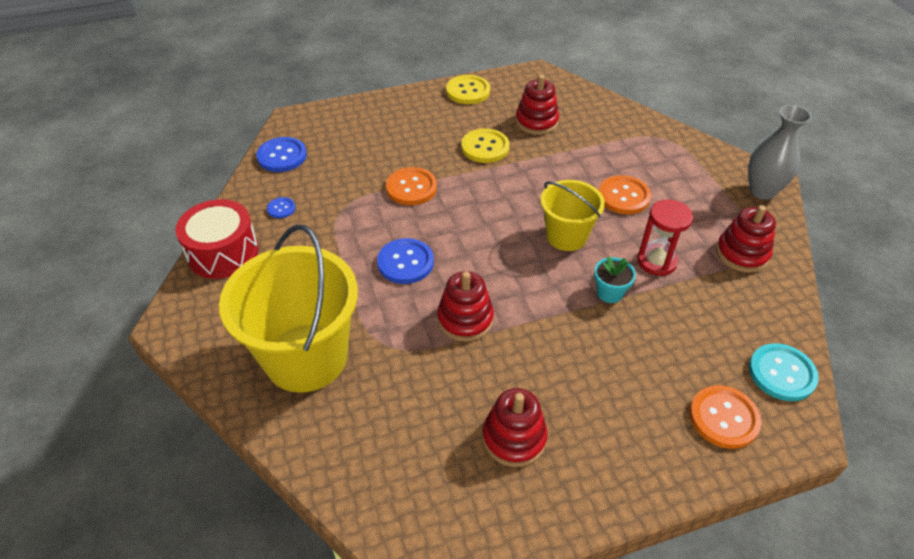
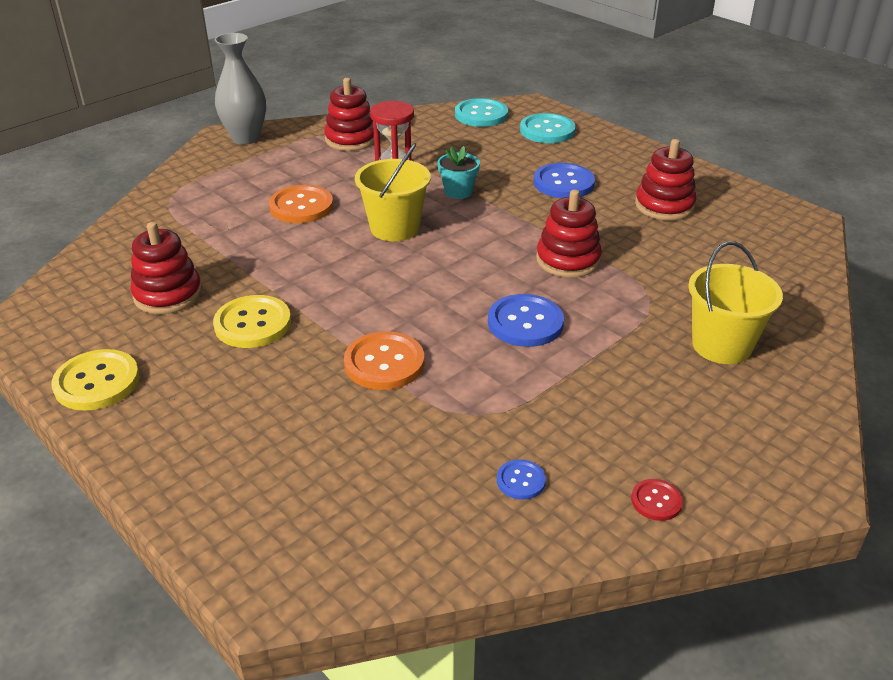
camera: 115 degrees left, 10 degrees down
red drum [176,199,259,279] -> red button [631,479,683,521]
yellow bucket [219,225,358,393] -> yellow bucket [688,241,783,364], size x0.57
blue button [256,137,307,172] -> blue button moved to [534,163,595,198]
orange button [690,385,762,449] -> turquoise button [520,113,576,143]

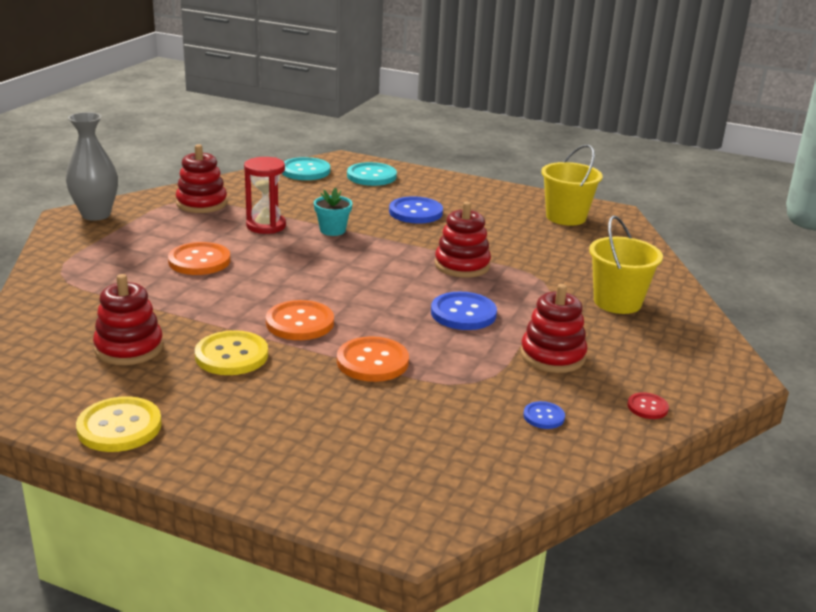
camera: 25 degrees left, 10 degrees down
yellow bucket [355,143,431,241] -> yellow bucket moved to [541,145,603,226]
red stacking toy [635,139,696,221] -> red stacking toy moved to [521,284,587,373]
none -> orange button [266,300,334,340]

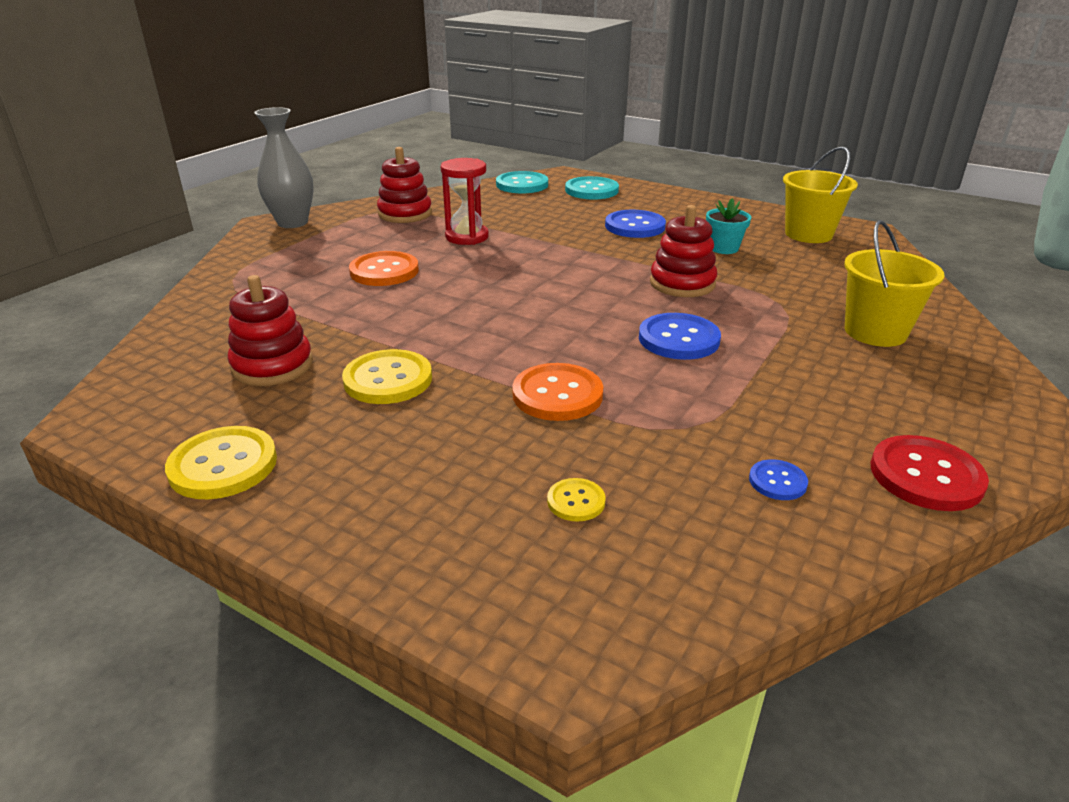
camera: 10 degrees right, 5 degrees up
orange button [266,300,334,340] -> none
turquoise flower pot [314,188,352,236] -> turquoise flower pot moved to [706,198,751,254]
red stacking toy [521,284,587,373] -> none
red button [627,392,669,419] -> red button [871,435,989,511], size x1.89
none -> yellow button [547,478,606,522]

